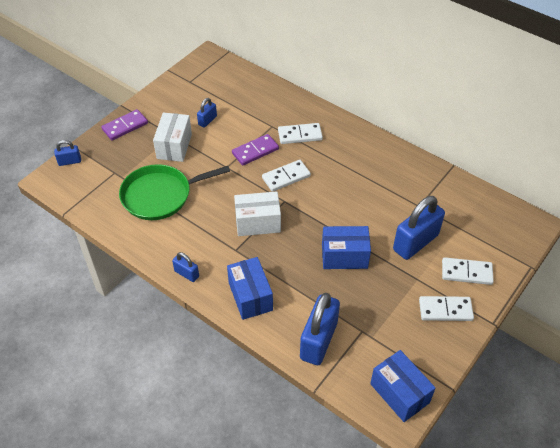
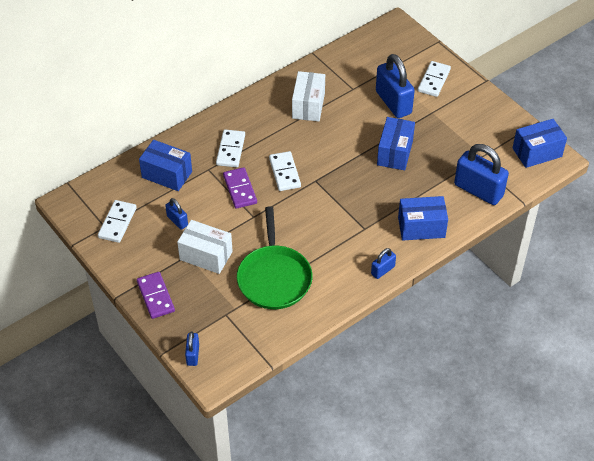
camera: 75 degrees left, 0 degrees up
white box [234,191,281,236] -> white box moved to [292,71,325,121]
white domino [419,296,474,321] -> white domino moved to [98,200,137,243]
none -> blue box [139,140,192,191]

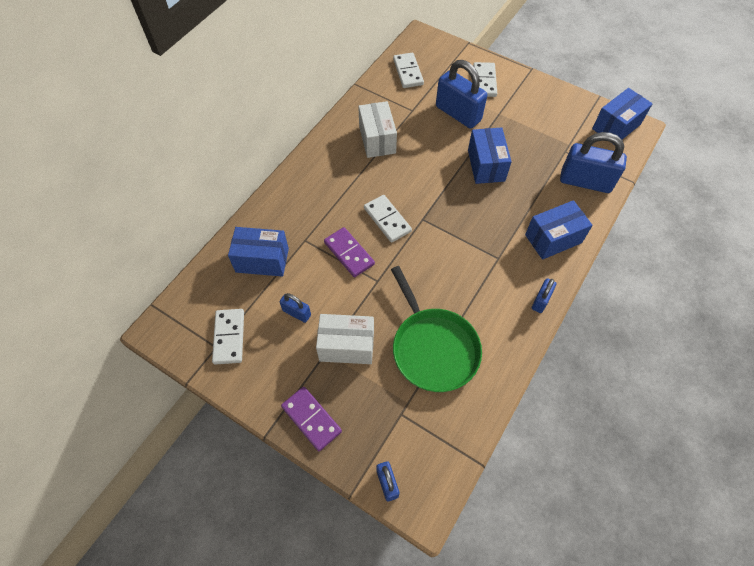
camera: 20 degrees left, 10 degrees up
white domino [216,130,245,167] -> white domino moved to [393,53,424,88]

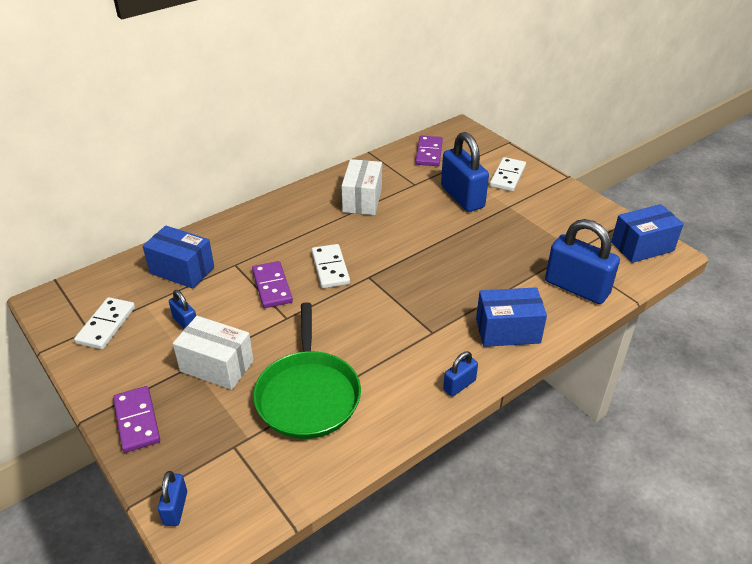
camera: 20 degrees right, 20 degrees down
white domino [393,53,424,88] -> purple domino [415,136,443,166]
blue box [468,127,512,184] -> none

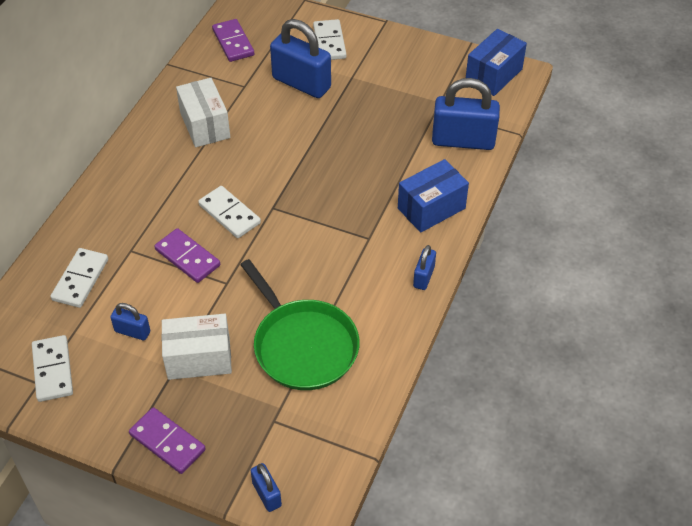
camera: 30 degrees left, 10 degrees up
blue box [143,226,214,289] -> white domino [51,248,108,308]

